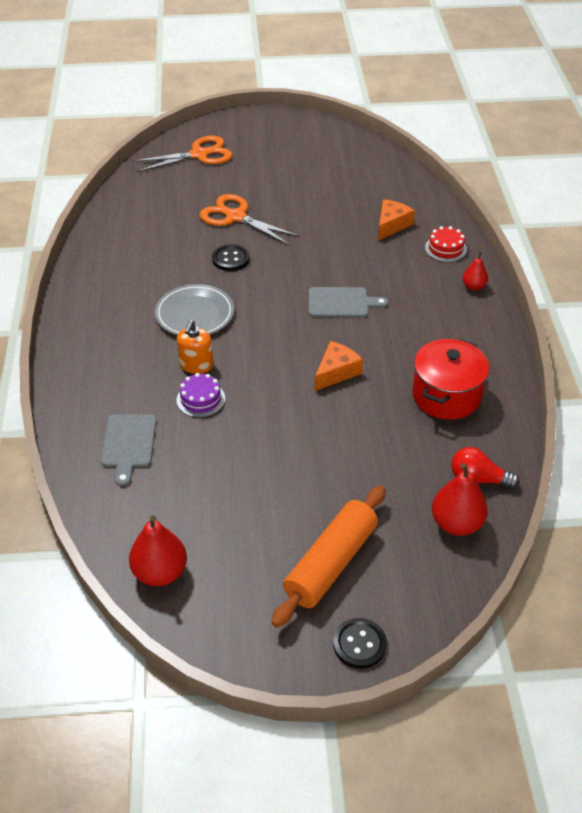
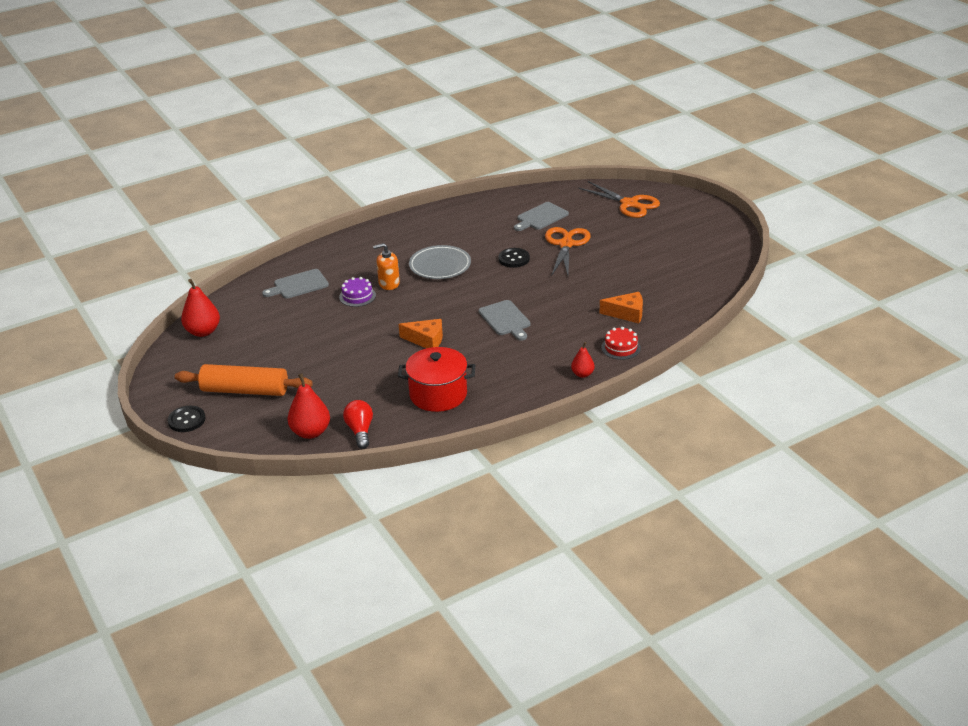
camera: 65 degrees right, 10 degrees down
none -> grey cutting board [514,202,569,231]

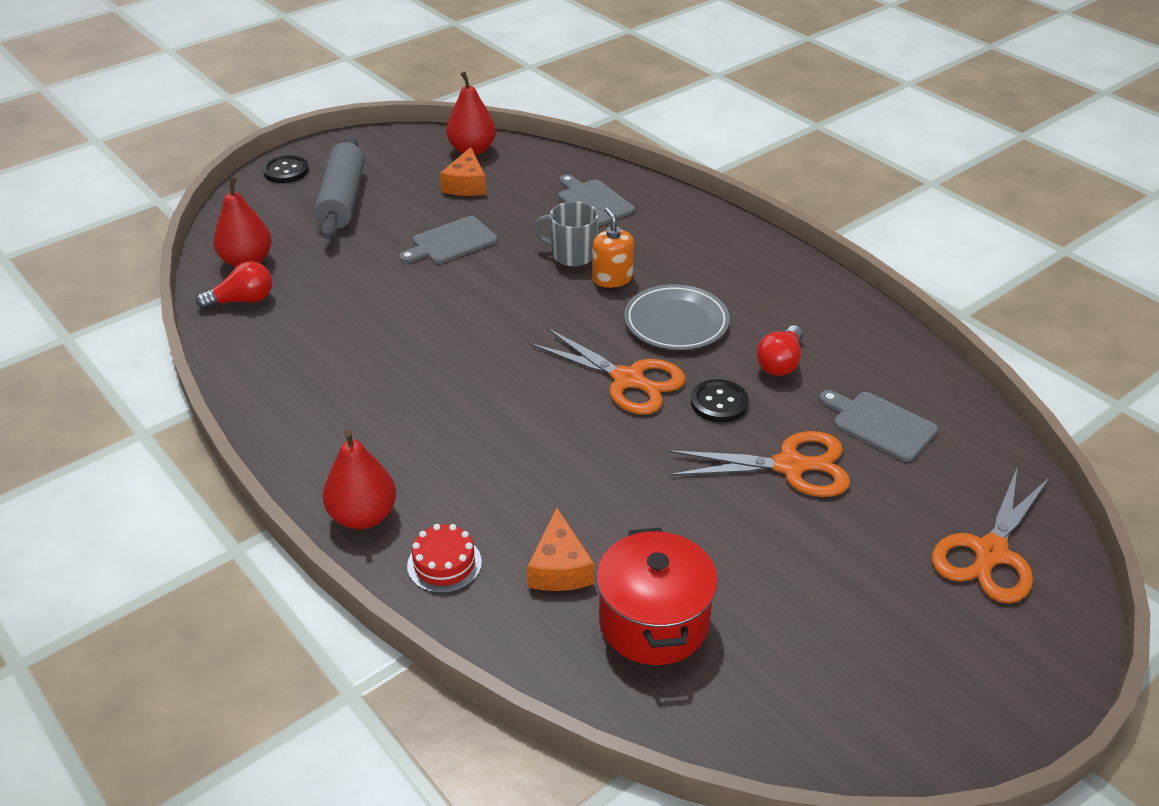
camera: 80 degrees right, 5 degrees up
orange rolling pin [175,364,313,396] -> grey rolling pin [314,136,365,239]
purple cake [339,277,376,307] -> grey mug [534,201,599,266]
red pot [398,347,475,412] -> red pot moved to [596,528,718,665]
orange cheese [399,319,443,348] -> orange cheese moved to [440,147,486,196]
grey cutting board [479,300,531,341] -> grey cutting board moved to [399,216,498,264]
red pear [571,342,595,378] -> red pear [323,430,396,529], size x1.73
none -> orange scissors [530,328,686,415]
none -> red light bulb [756,325,803,376]

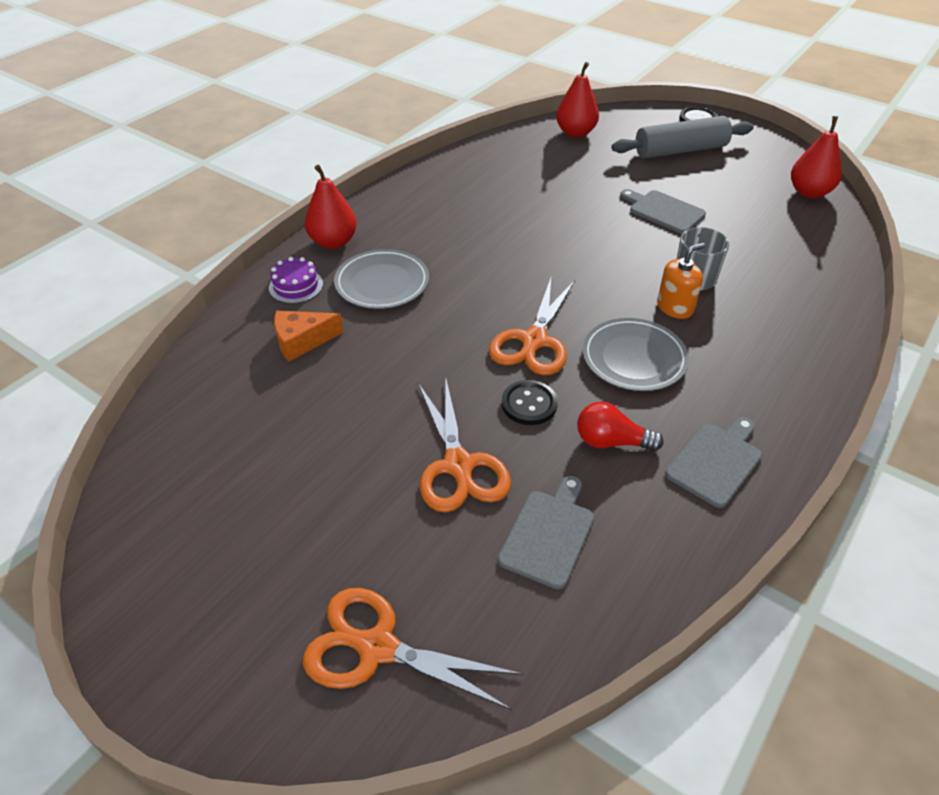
camera: 75 degrees right, 5 degrees up
red light bulb [196,261,272,310] -> none
red cake [407,524,482,593] -> purple cake [269,257,323,304]
orange cheese [440,147,486,196] -> none
grey cutting board [558,174,635,226] -> grey cutting board moved to [665,417,762,508]
red pot [596,528,718,665] -> none
none -> grey plate [334,249,429,309]

